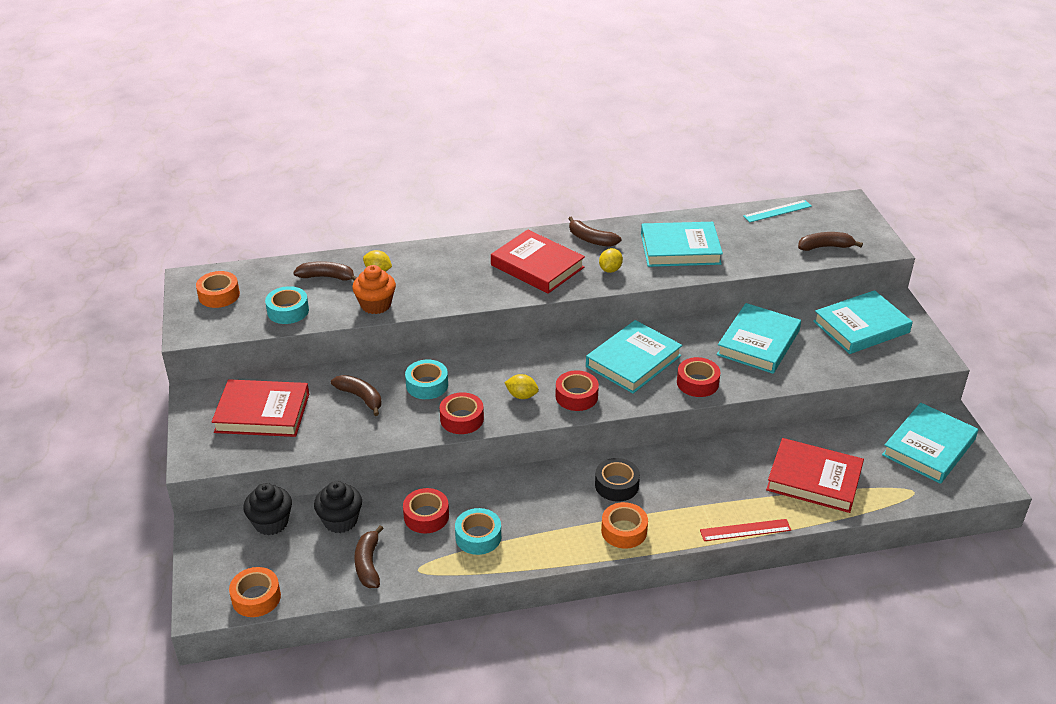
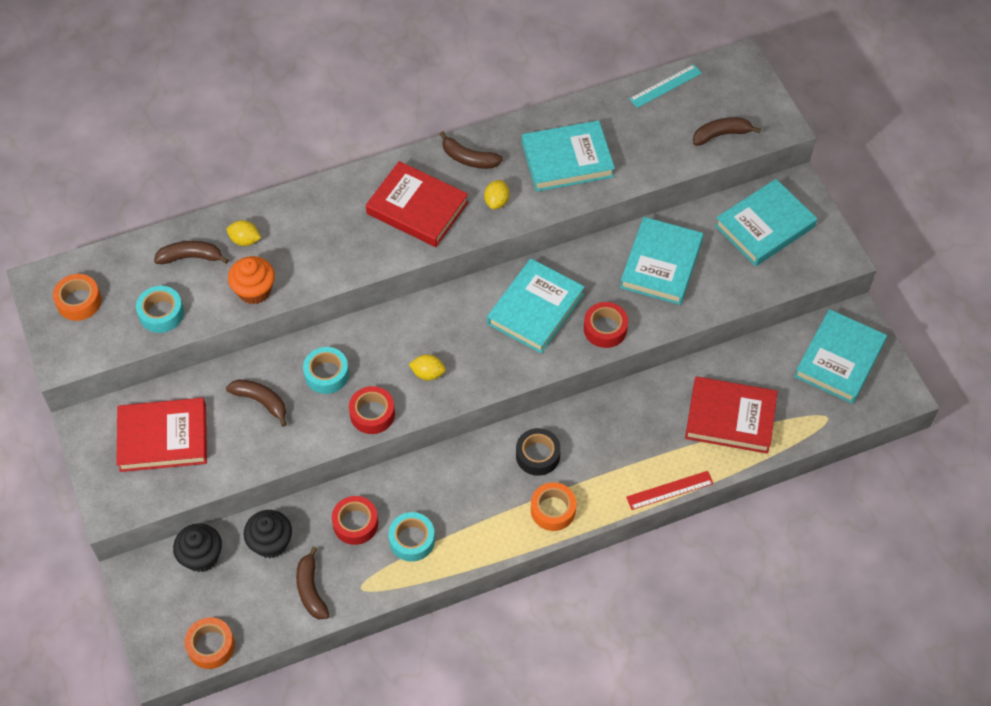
camera: 10 degrees left, 20 degrees up
red tape [555,370,599,411] -> none

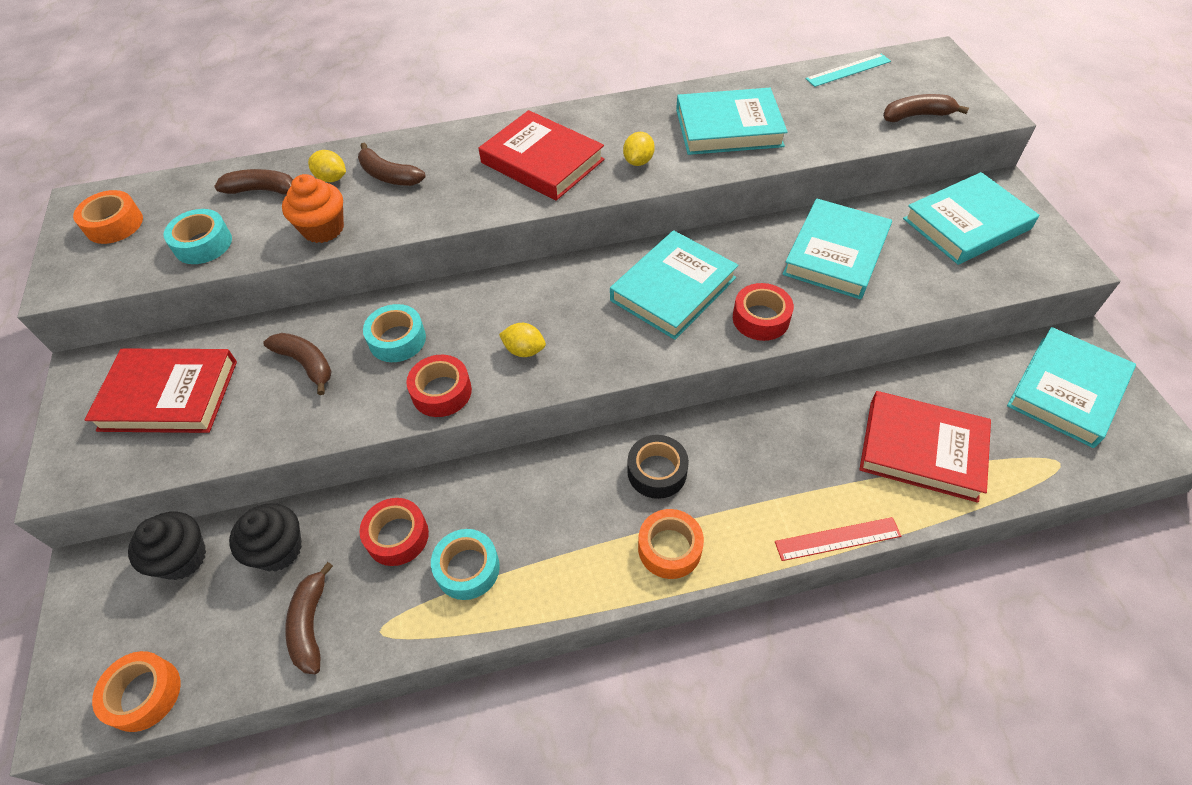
camera: 10 degrees right, 5 degrees down
brown banana [440,131,503,169] -> brown banana moved to [358,143,426,186]

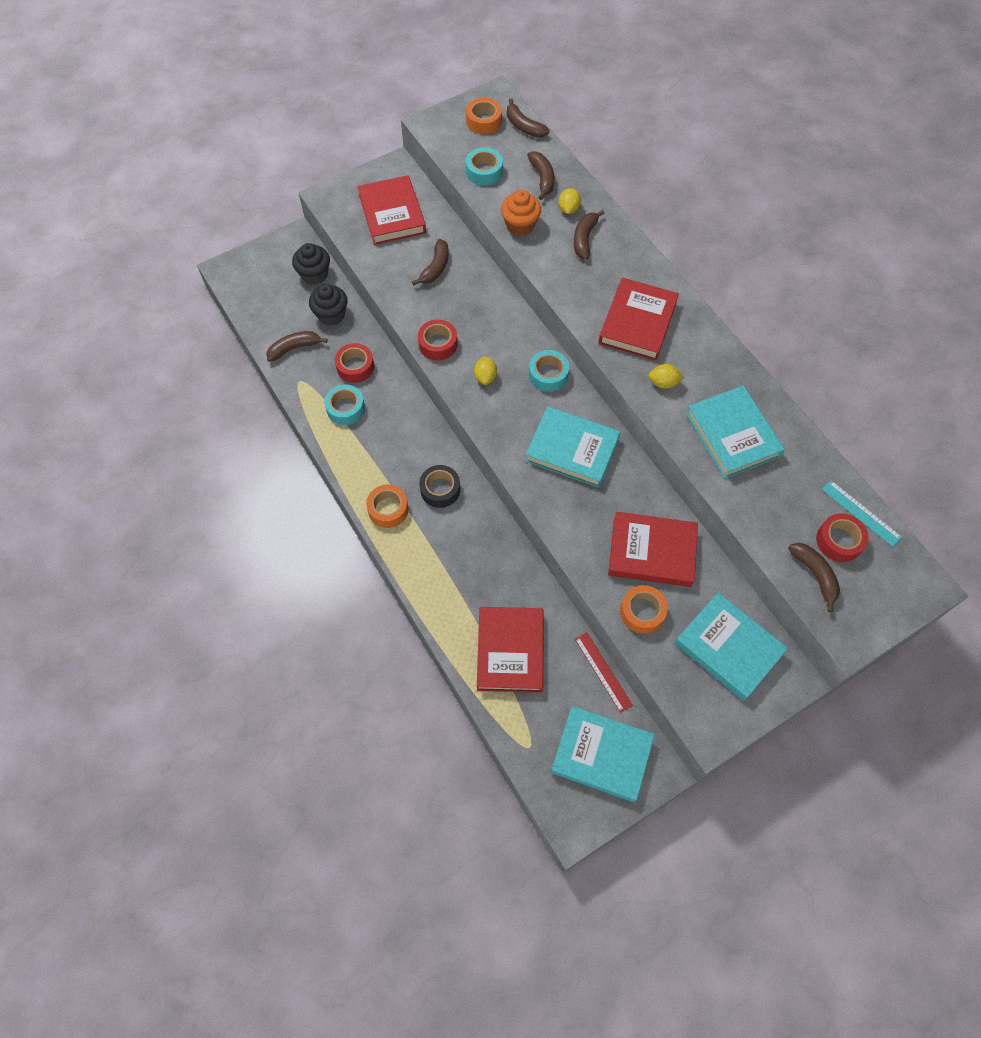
camera: 70 degrees right, 10 degrees up
orange tape [92,651,181,732] -> orange tape moved to [620,585,668,634]
turquoise tape [363,304,426,362] -> turquoise tape moved to [529,350,569,392]
red tape [733,283,794,341] -> red tape moved to [816,513,869,562]
red ruler [775,517,901,561] -> red ruler moved to [575,632,633,713]
turquoise book [782,198,892,299] -> red book [608,512,698,587]
none -> brown banana [507,99,549,138]

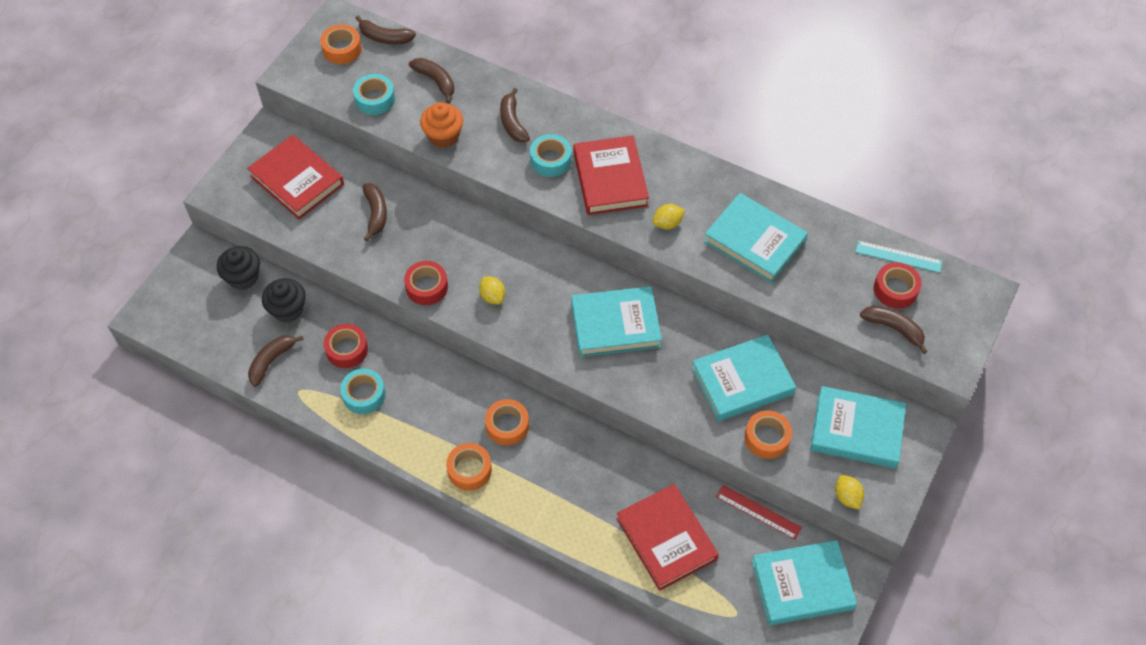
camera: 30 degrees left, 5 degrees down
black tape [419,465,460,508] -> orange tape [485,399,529,446]
turquoise tape [529,350,569,392] -> turquoise tape moved to [530,134,571,177]
yellow lemon [559,188,581,214] -> yellow lemon moved to [835,475,864,510]
red book [608,512,698,587] -> turquoise book [691,334,796,421]

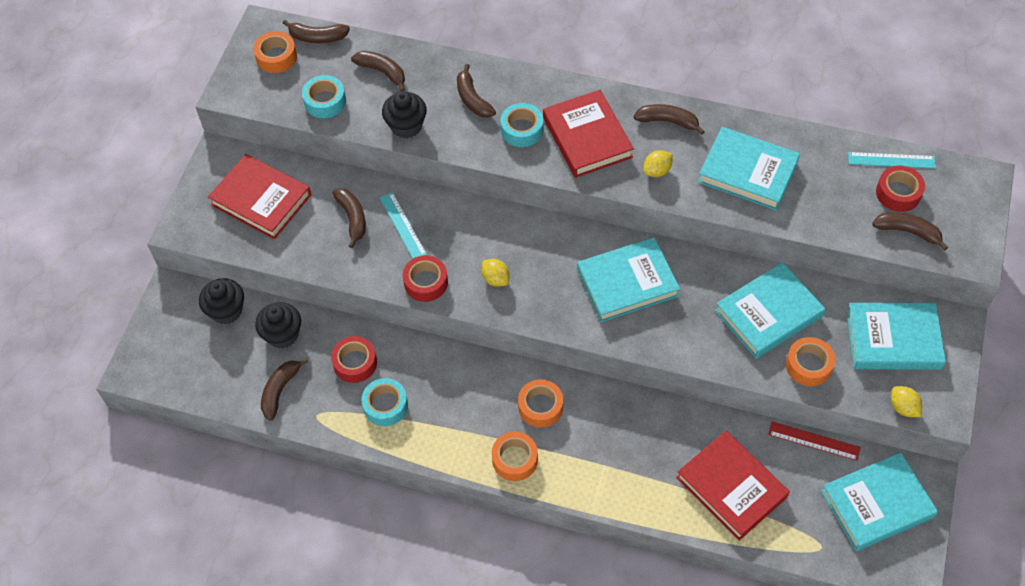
camera: 10 degrees left, 0 degrees up
orange cupcake [420,102,463,148] -> black cupcake [382,91,427,138]
none -> turquoise ruler [380,192,427,258]
none -> brown banana [634,104,705,135]

